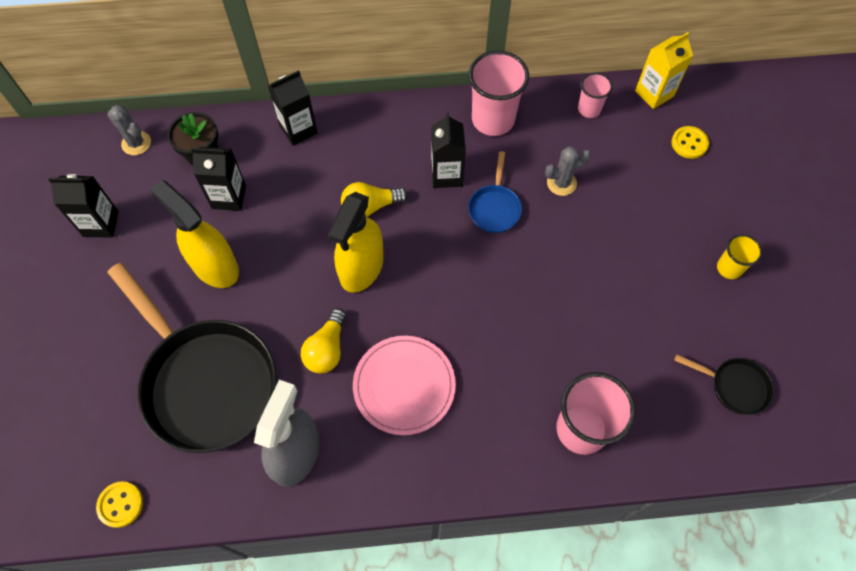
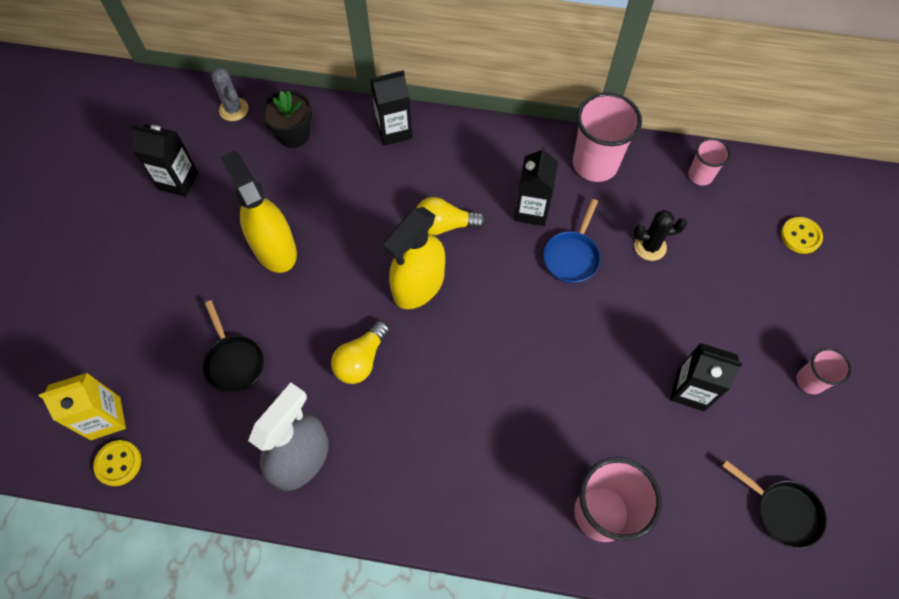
camera: 15 degrees right, 0 degrees up
black pan [107,263,277,453] -> black pan [203,300,264,393], size x0.44
black carton [191,147,246,211] -> black carton moved to [670,343,743,411]
pink plate [353,336,456,435] -> none
grey cactus [545,146,591,196] -> black cactus [633,210,687,261]
yellow carton [635,32,693,109] -> yellow carton moved to [39,373,126,440]
yellow cup [717,234,763,279] -> pink cup [797,348,851,394]

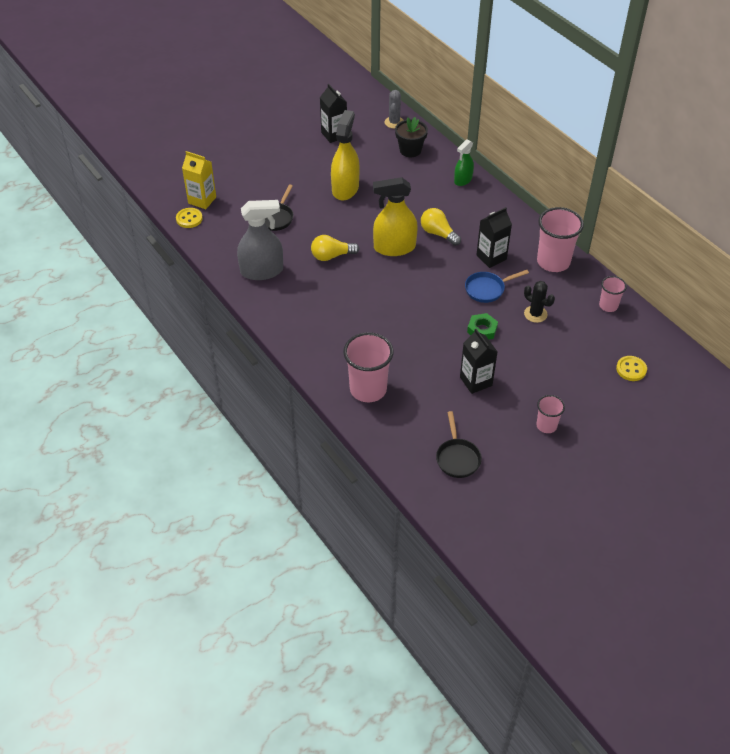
camera: 45 degrees right, 15 degrees down
black carton [370,70,412,146] -> green spray bottle [454,139,474,186]
none -> green nut [467,313,498,339]

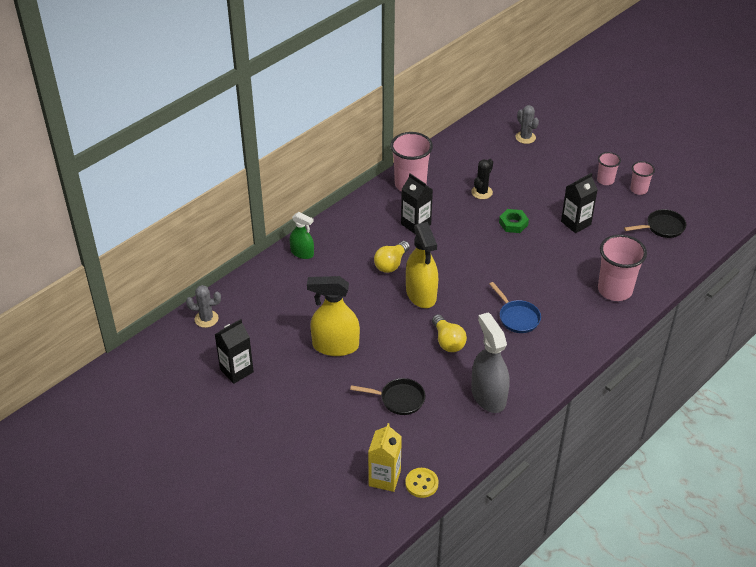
camera: 100 degrees left, 5 degrees down
black flower pot [395,117,428,157] -> none
blue pan [465,270,529,303] -> blue pan moved to [489,282,541,333]
pink cup [599,276,627,312] -> pink cup moved to [630,161,655,195]
yellow button [616,356,647,381] -> grey cactus [516,105,539,144]

